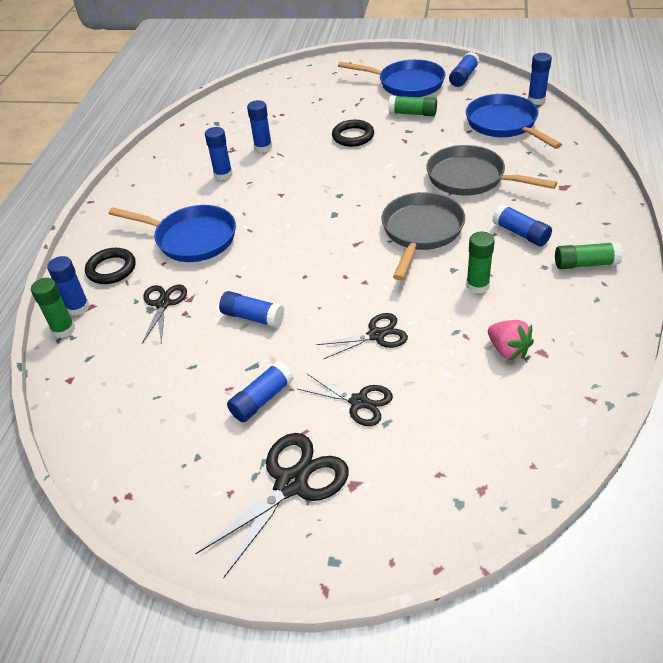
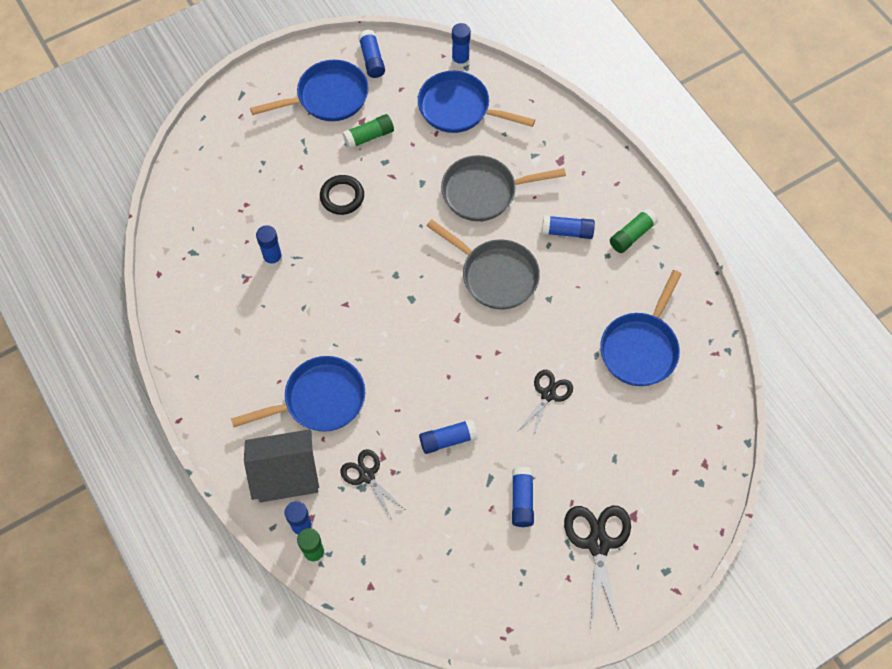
camera: 45 degrees left, 20 degrees up
black ring [85,248,136,284] -> grey house [244,429,319,502]
blue glue stick [205,127,233,180] -> none
black scissors [297,373,393,426] -> none
grey pan [382,192,465,280] -> grey pan turned 150 degrees clockwise [426,219,540,309]
green glue stick [466,231,495,294] -> none
pink strawberry [488,320,534,360] -> blue pan [600,270,682,386]

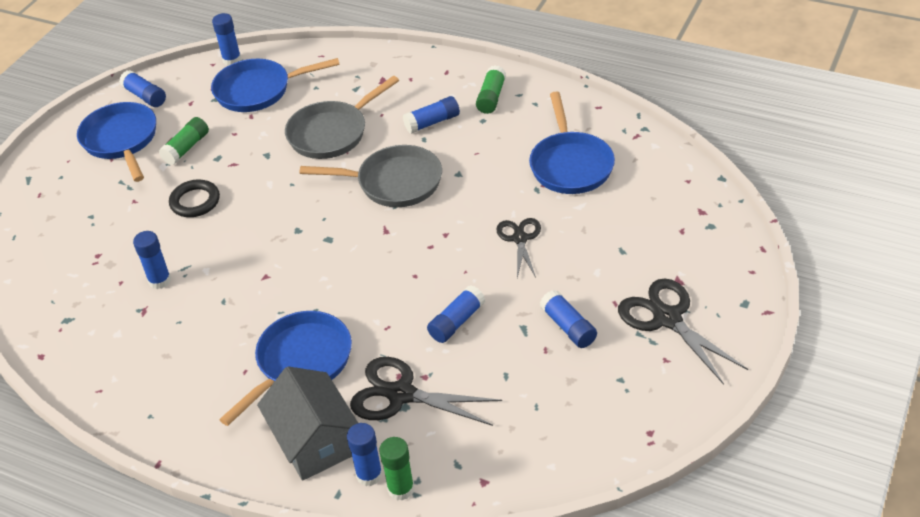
camera: 30 degrees left, 20 degrees down
grey house [244,429,319,502] -> grey house turned 75 degrees counterclockwise [257,366,358,481]
blue pan [250,60,368,121] -> blue pan turned 60 degrees counterclockwise [77,102,156,182]
black scissors [341,449,404,519] -> black scissors [350,357,502,426], size x1.58

